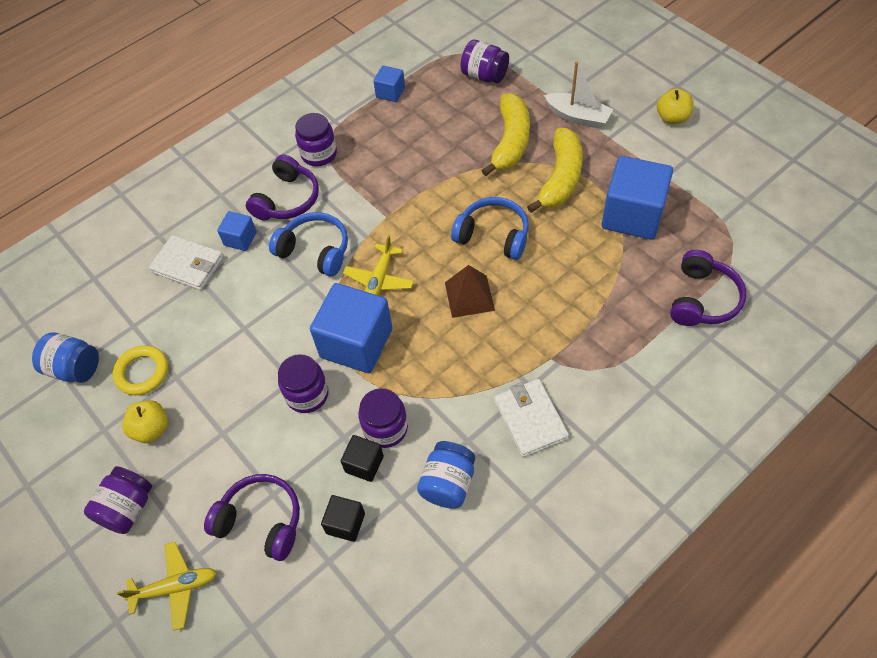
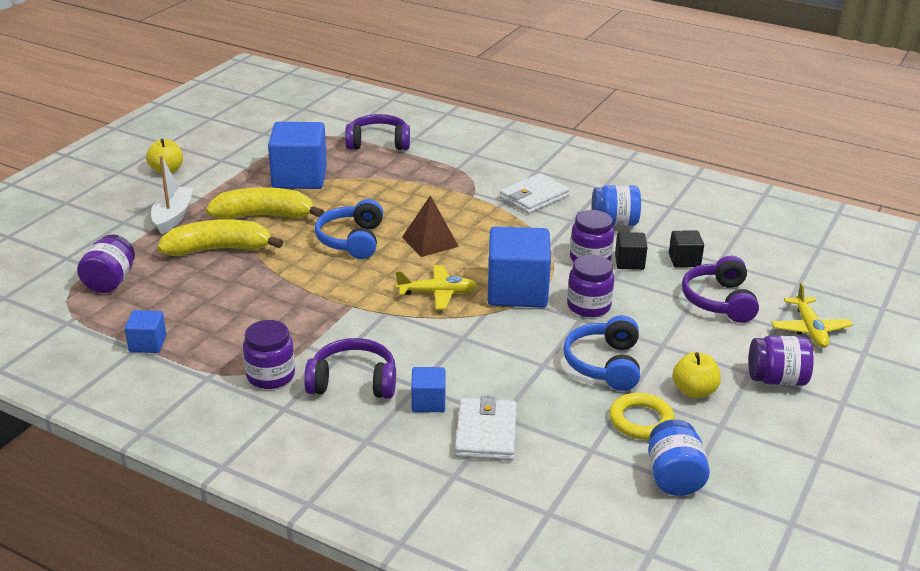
camera: 115 degrees left, 25 degrees down
yellow plane [117,542,217,631] -> yellow plane turned 150 degrees counterclockwise [771,283,853,348]
blue headphones [269,212,348,277] -> blue headphones moved to [563,315,640,391]

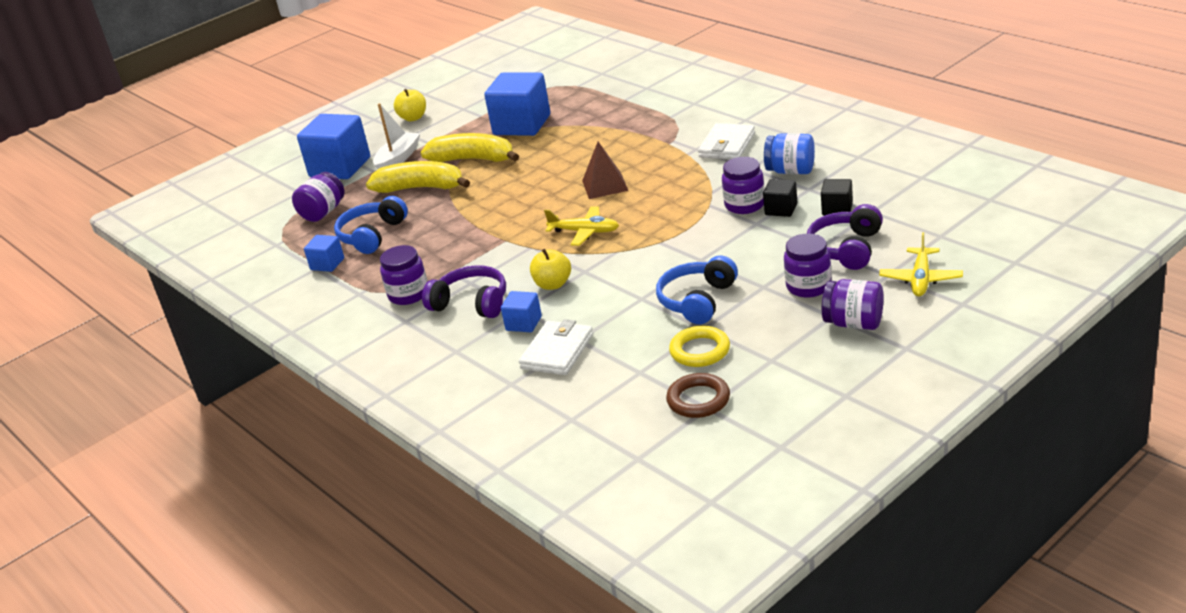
camera: 25 degrees right, 0 degrees up
blue headphones [315,199,383,259] -> blue headphones moved to [334,196,408,254]
purple headphones [345,114,410,150] -> none
blue cube [488,226,551,308] -> blue cube moved to [297,114,370,179]
white wallet [500,173,570,214] -> white wallet turned 45 degrees counterclockwise [698,123,755,160]
purple jar [567,255,614,317] -> purple jar moved to [784,233,832,298]
blue jar [648,419,710,496] -> brown ring [666,373,730,418]
yellow apple [673,352,721,398] -> yellow apple moved to [530,249,571,290]

